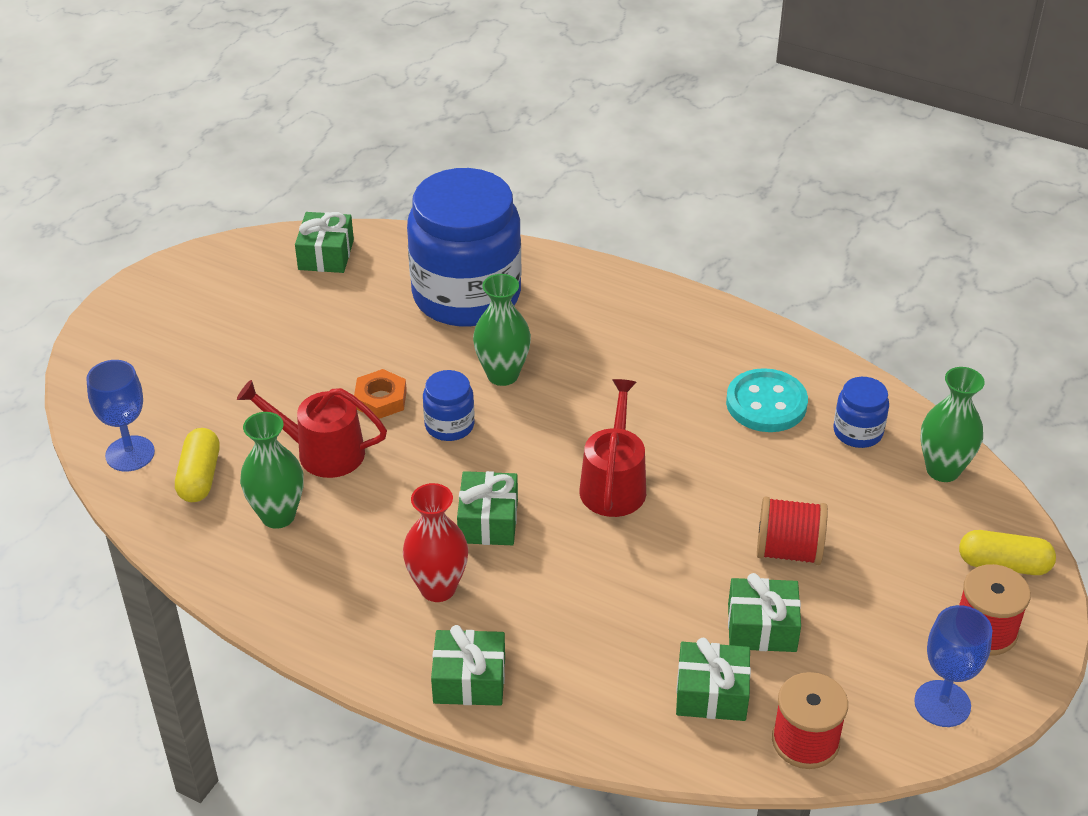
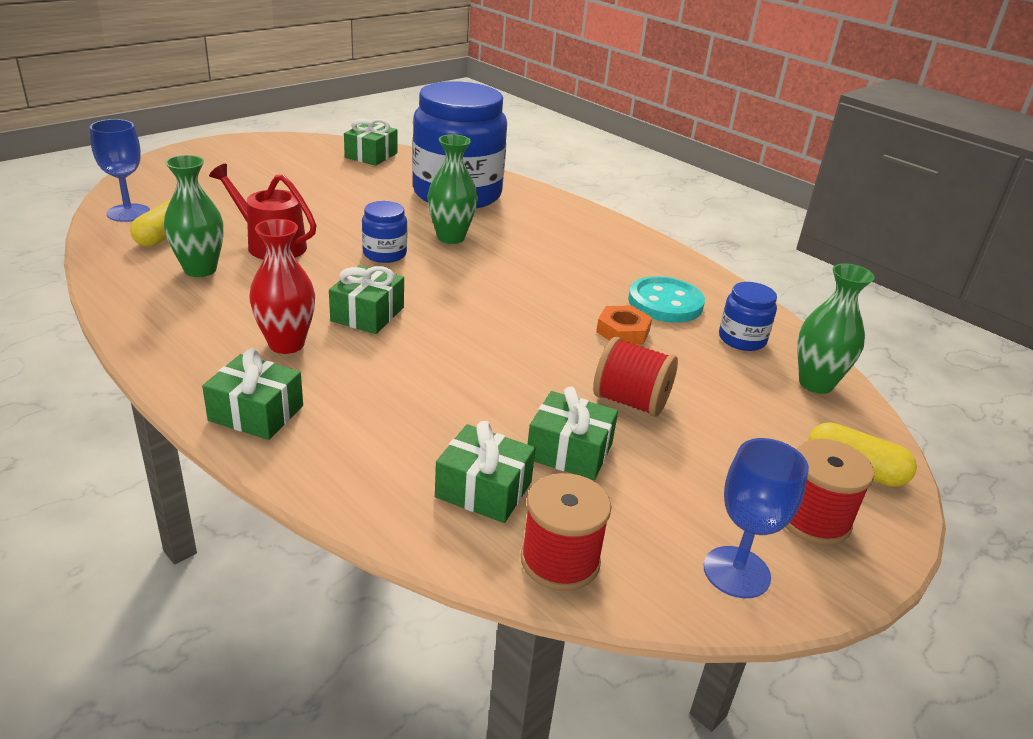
camera: 15 degrees right, 10 degrees down
orange nut [354,369,407,419] -> orange nut moved to [596,306,652,345]
red watering can [579,379,646,517] -> none

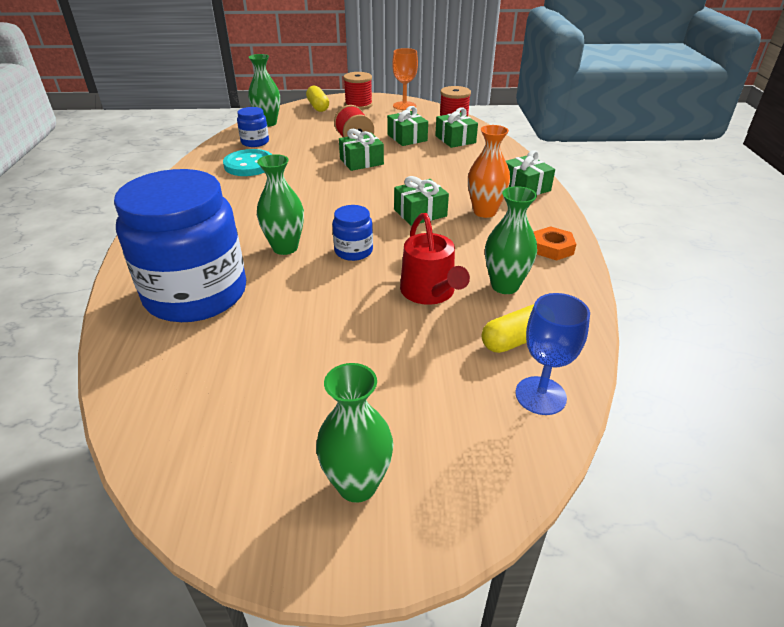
camera: 135 degrees left, 5 degrees up
red vase [249,219,315,354] -> orange vase [468,125,510,218]
green gift [344,118,397,166] -> green gift moved to [339,129,384,171]
orange nut [596,306,652,345] -> orange nut moved to [533,226,576,261]
blue goblet [704,438,809,598] -> orange goblet [392,48,418,110]
none -> green vase [316,363,393,503]

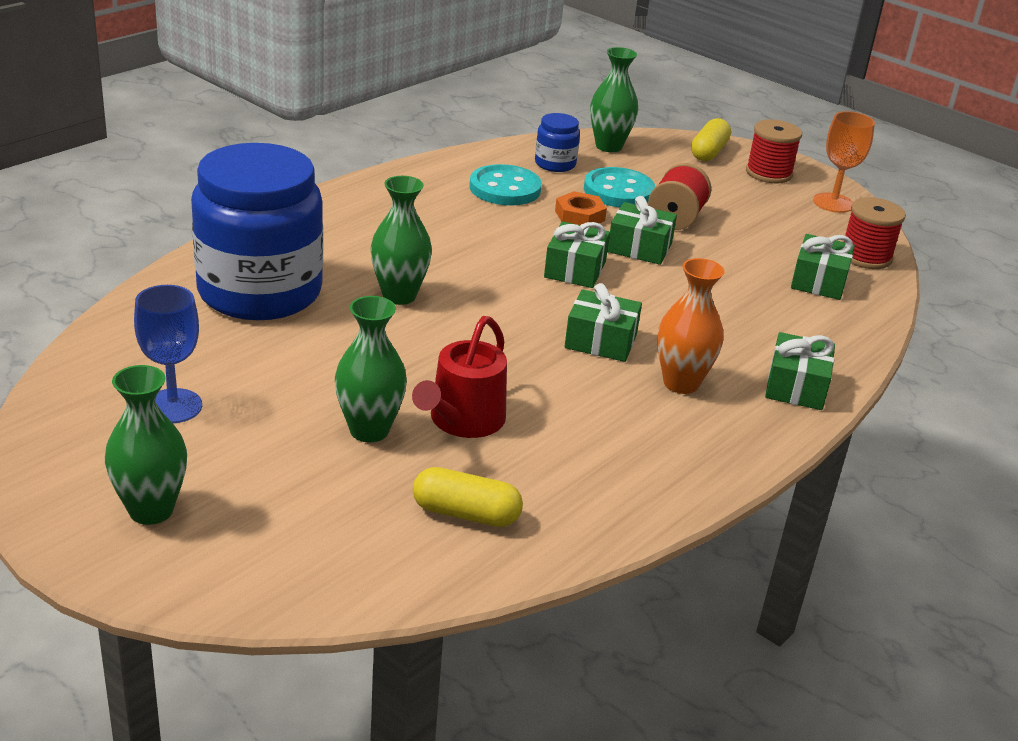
camera: 40 degrees right, 5 degrees down
blue jar [332,205,373,261] -> none
green gift [387,106,428,146] -> green gift moved to [544,222,610,288]
green vase [485,186,537,294] -> green vase moved to [335,296,407,442]
blue goblet [515,293,590,415] -> blue goblet moved to [134,285,202,423]
orange nut [533,226,576,261] -> orange nut moved to [555,191,607,225]
none -> turquoise button [584,167,655,207]

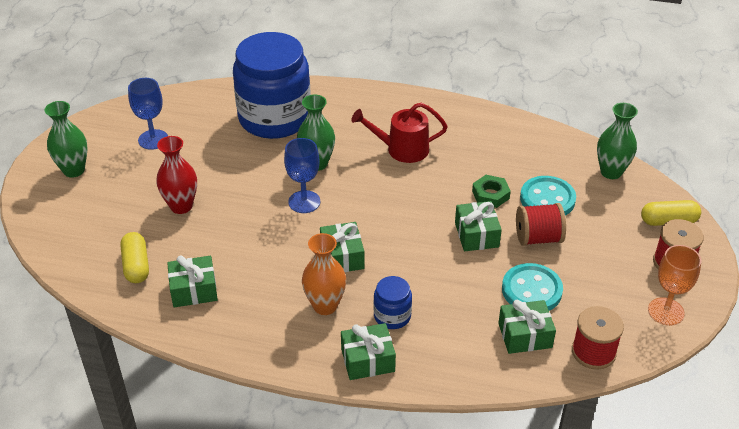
camera: 65 degrees right, 10 degrees up
green vase [335,296,407,442] -> red vase [156,136,197,214]
red watering can [412,316,507,438] -> red watering can moved to [351,103,448,163]
turquoise button [470,164,542,205] -> turquoise button moved to [502,263,563,311]
blue jar [535,113,580,172] -> blue jar moved to [374,276,412,329]
green gift [544,222,610,288] -> green gift moved to [167,255,218,307]
orange nut [555,191,607,225] -> green nut [472,175,511,208]
none -> blue goblet [284,138,320,213]

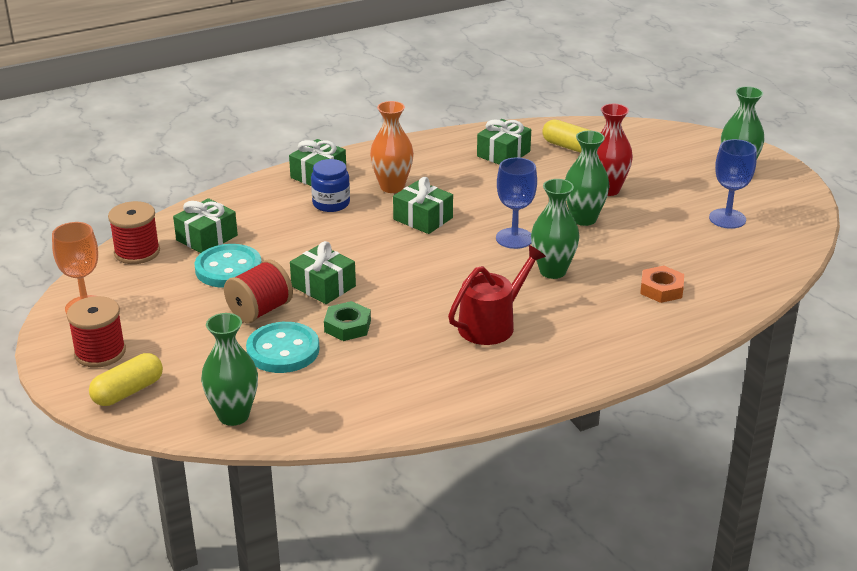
camera: 140 degrees right, 10 degrees down
blue jar [233,32,311,139] -> orange nut [640,266,684,303]
none -> green vase [565,131,610,226]

